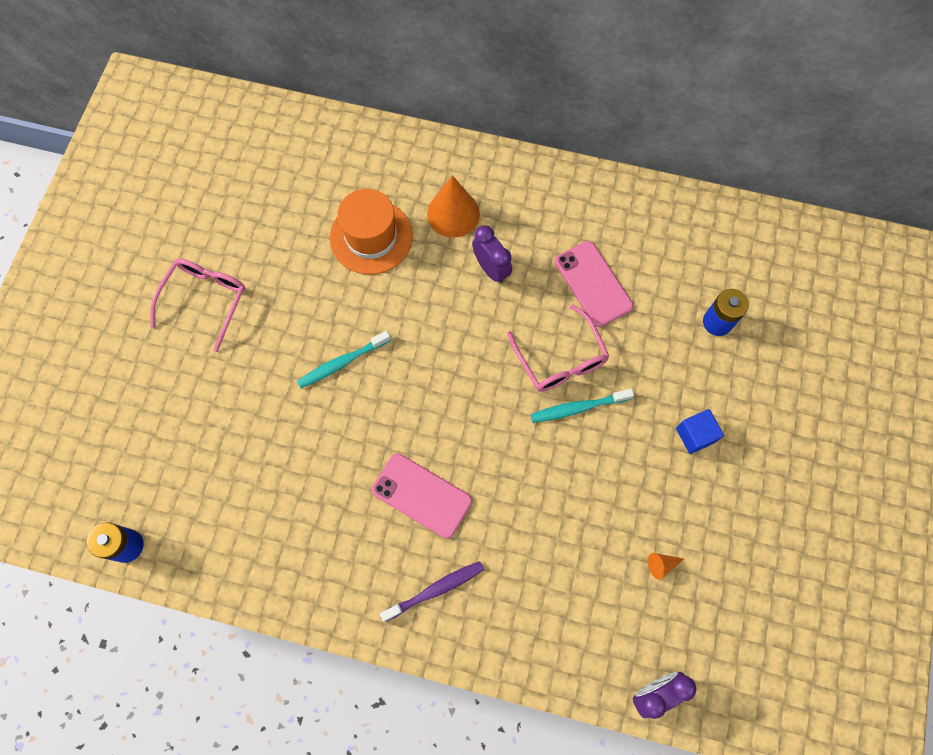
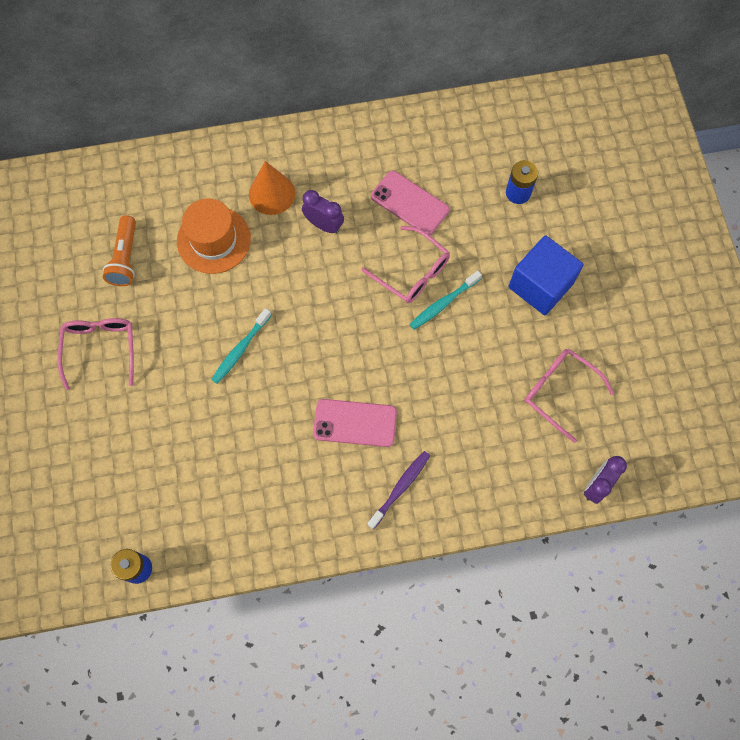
camera: 25 degrees left, 0 degrees up
orange cone [648,553,684,580] -> pink glasses [525,349,614,443]
blue cube [676,409,724,454] -> blue cube [509,235,584,315], size x1.90
none -> orange flashlight [103,215,136,286]

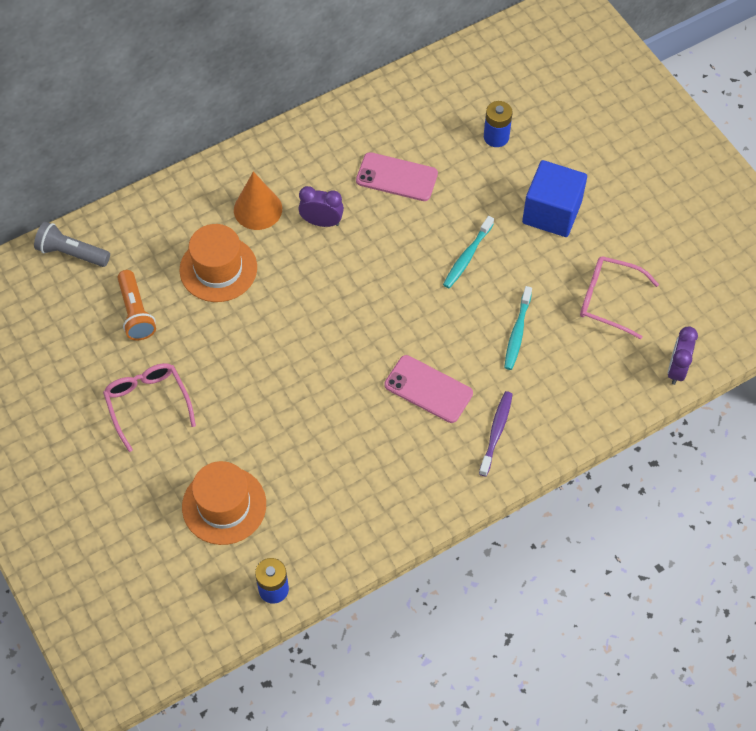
camera: 20 degrees left, 10 degrees down
turquoise toothbrush [211,308,272,384] -> turquoise toothbrush moved to [504,286,532,370]
pink phone [313,399,397,447] -> pink phone turned 45 degrees clockwise [384,355,473,423]
pink glasses [361,226,450,303] -> none
none -> grey flashlight [34,222,110,267]
none -> orange hat [182,461,266,545]

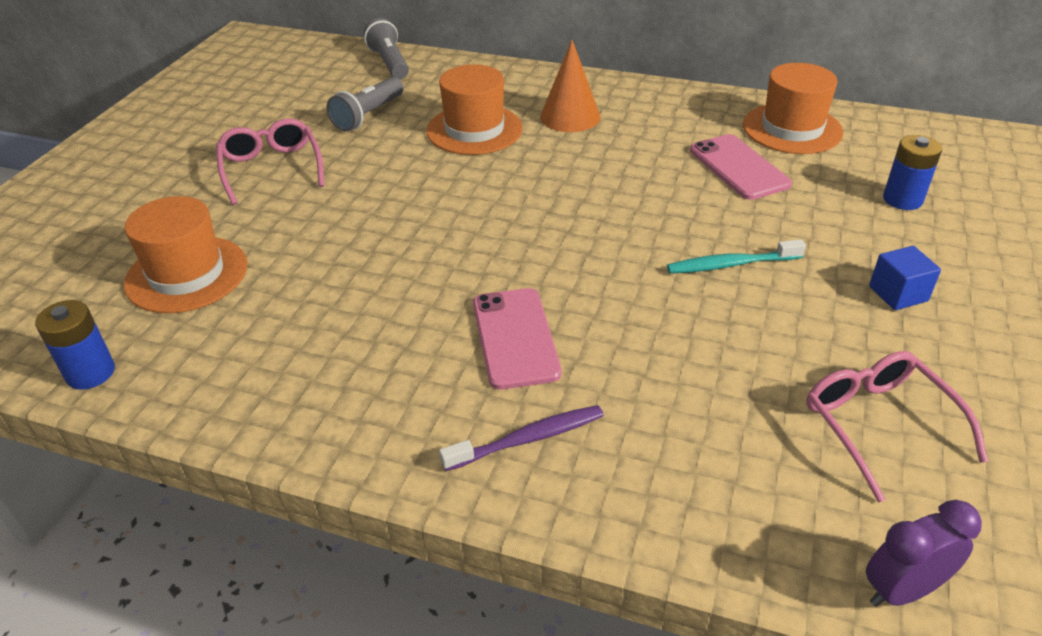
camera: 50 degrees right, 20 degrees down
pink glasses [103,363,196,452] -> pink glasses turned 45 degrees counterclockwise [216,118,324,205]
orange flashlight [117,270,156,341] -> grey flashlight [327,77,403,132]
purple clock [298,186,344,227] -> none
turquoise toothbrush [504,286,532,370] -> none
blue cube [522,160,587,237] -> blue cube [869,246,941,310], size x0.52
none -> orange hat [743,63,843,154]

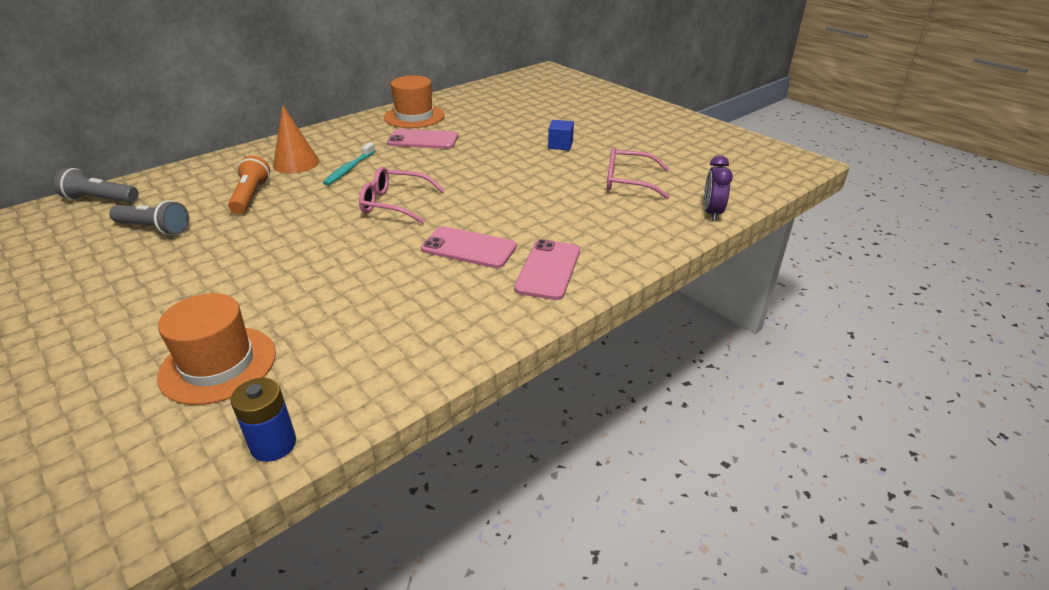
camera: 60 degrees left, 5 degrees down
pink glasses [216,118,324,205] -> pink glasses moved to [359,167,445,224]
grey flashlight [327,77,403,132] -> grey flashlight turned 45 degrees counterclockwise [109,200,189,235]
orange hat [426,65,523,155] -> orange flashlight [228,155,270,214]
purple toothbrush [439,405,604,471] -> pink phone [514,239,580,300]
turquoise toothbrush [667,239,806,274] -> turquoise toothbrush moved to [323,142,375,186]
blue battery [883,135,942,210] -> none

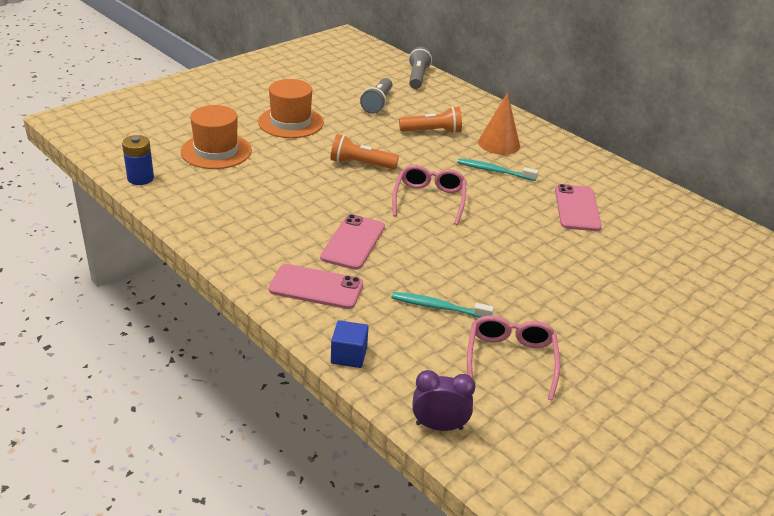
camera: 85 degrees right, 0 degrees up
orange hat [384,75,445,128] -> orange hat moved to [258,79,324,138]
blue cube [548,120,574,150] -> blue cube moved to [331,320,369,368]
none -> orange flashlight [331,134,399,169]
none -> turquoise toothbrush [392,292,494,318]

